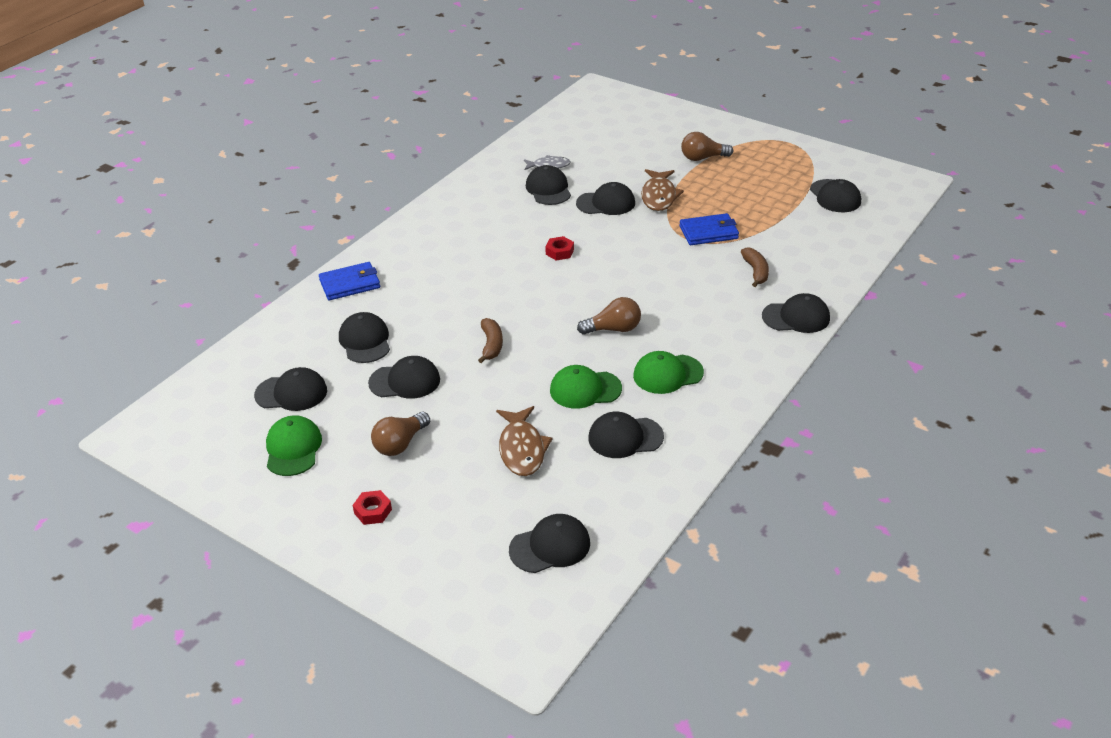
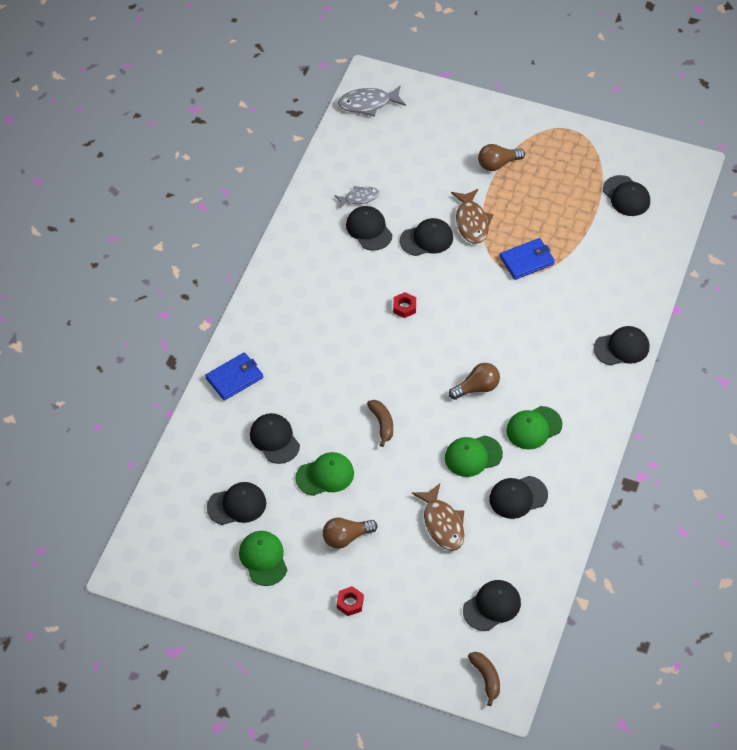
camera: 15 degrees left, 15 degrees up
black cap [368,356,440,399] -> green cap [295,452,354,496]
brown light bulb [371,412,430,456] -> brown light bulb turned 45 degrees clockwise [323,518,377,549]
brown banana [741,247,769,287] -> brown banana moved to [468,652,500,706]
none -> grey fish [338,85,406,117]

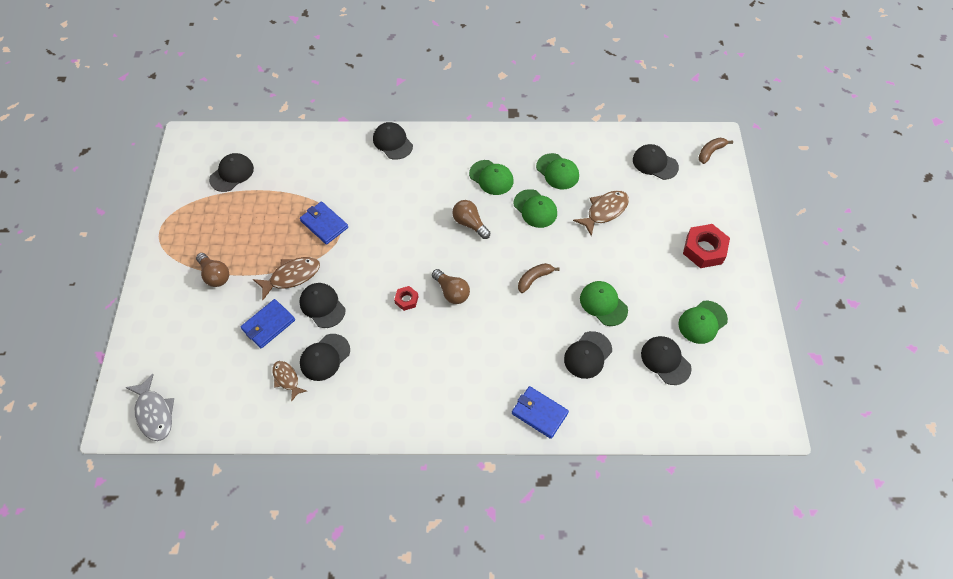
camera: 110 degrees left, 5 degrees up
brown light bulb [323,518,377,549] -> brown light bulb moved to [432,269,470,304]
grey fish [334,186,379,209] -> brown fish [272,361,307,402]
red nut [337,586,364,616] -> red nut [683,224,730,268], size x1.92
black cap [489,476,548,519] -> green cap [536,153,579,189]
none -> blue wallet [240,299,295,349]

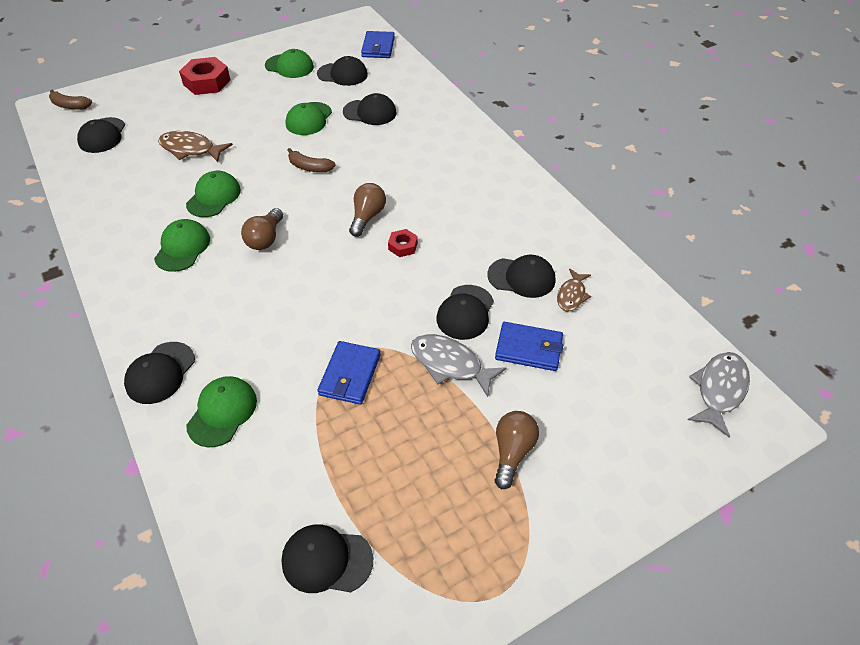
camera: 120 degrees left, 10 degrees down
brown fish [253,257,320,300] -> grey fish [411,334,507,397]
blue wallet [512,386,569,439] -> blue wallet moved to [361,31,395,58]
green cap [536,153,579,189] -> green cap moved to [186,376,257,447]
black cap [641,336,692,385] -> black cap turned 105 degrees counterclockwise [317,56,368,86]

